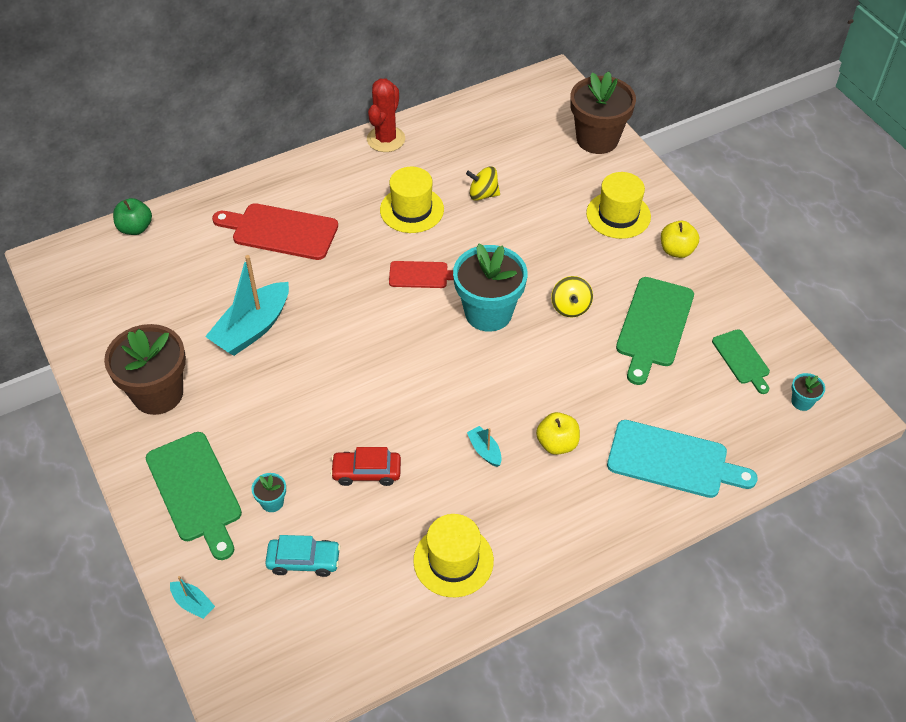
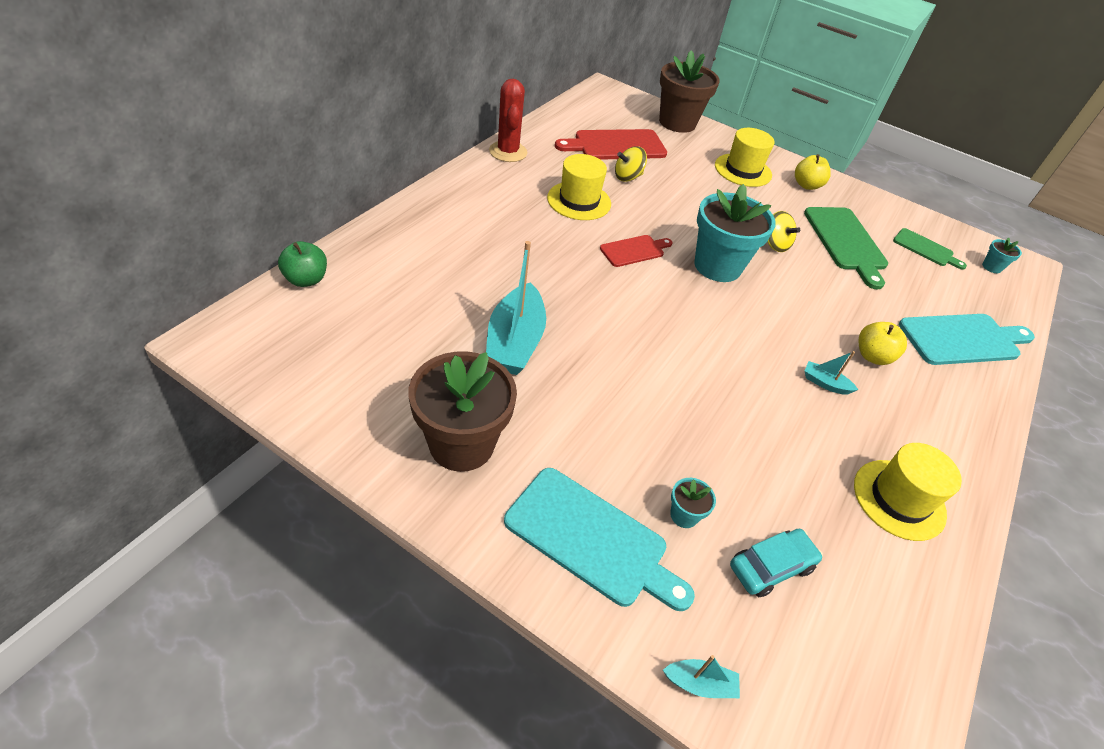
camera: 35 degrees left, 5 degrees down
green cutting board [146,432,242,560] -> turquoise cutting board [504,468,695,611]
red cutting board [212,203,338,260] -> red cutting board moved to [555,129,667,160]
red car [330,447,401,486] -> none

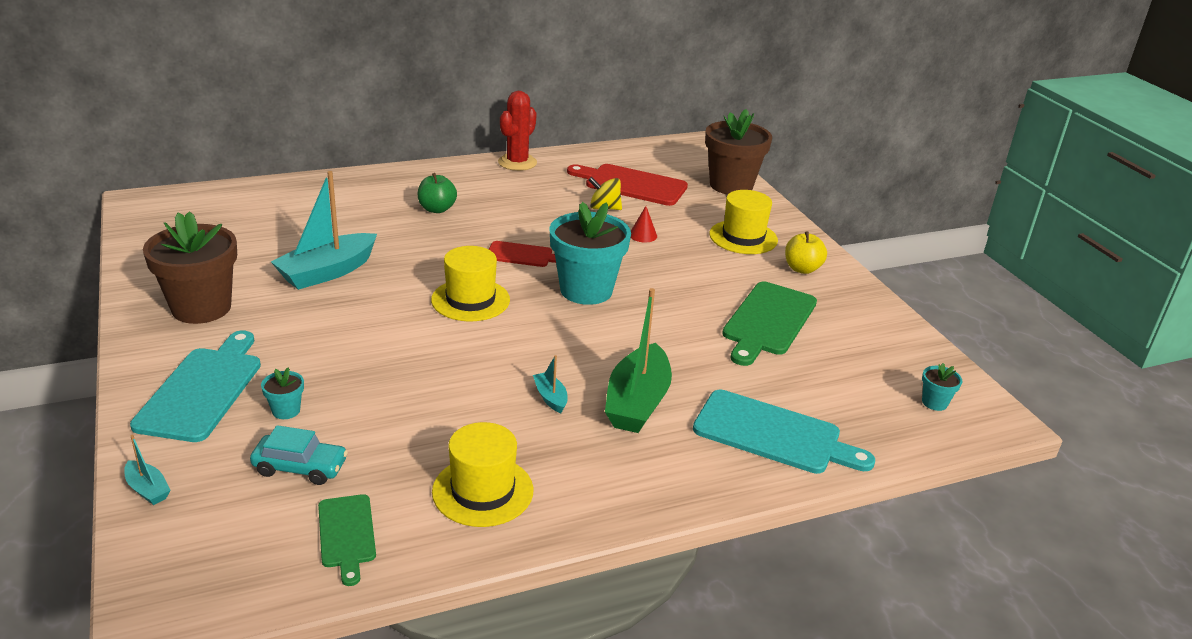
camera: 40 degrees right, 15 degrees down
green apple [278,241,327,287] -> green apple moved to [418,173,457,213]
turquoise cutting board [504,468,695,611] -> turquoise cutting board turned 150 degrees counterclockwise [130,331,261,442]
yellow hat [547,154,611,220] -> yellow hat moved to [431,246,510,321]
yellow spinning top [767,211,800,252] -> none
yellow apple [858,322,907,365] -> green boat [605,288,672,433]
green cutting board [893,228,967,270] -> green cutting board moved to [318,494,376,586]
none -> red cone [631,206,657,242]

